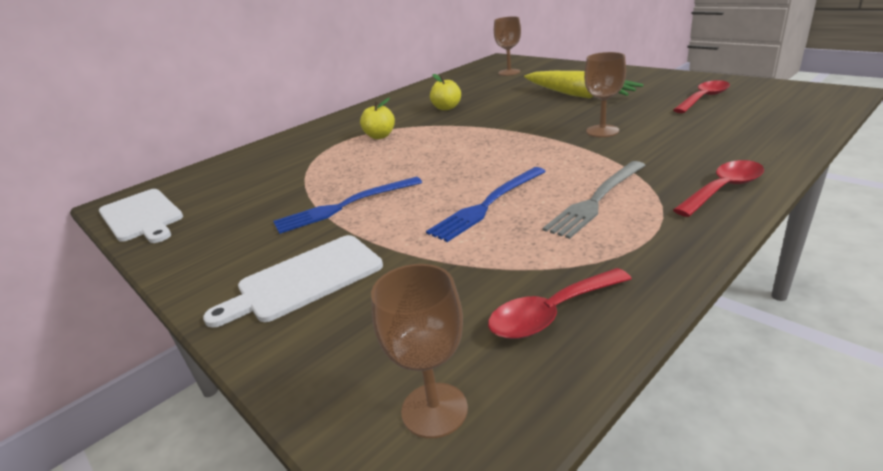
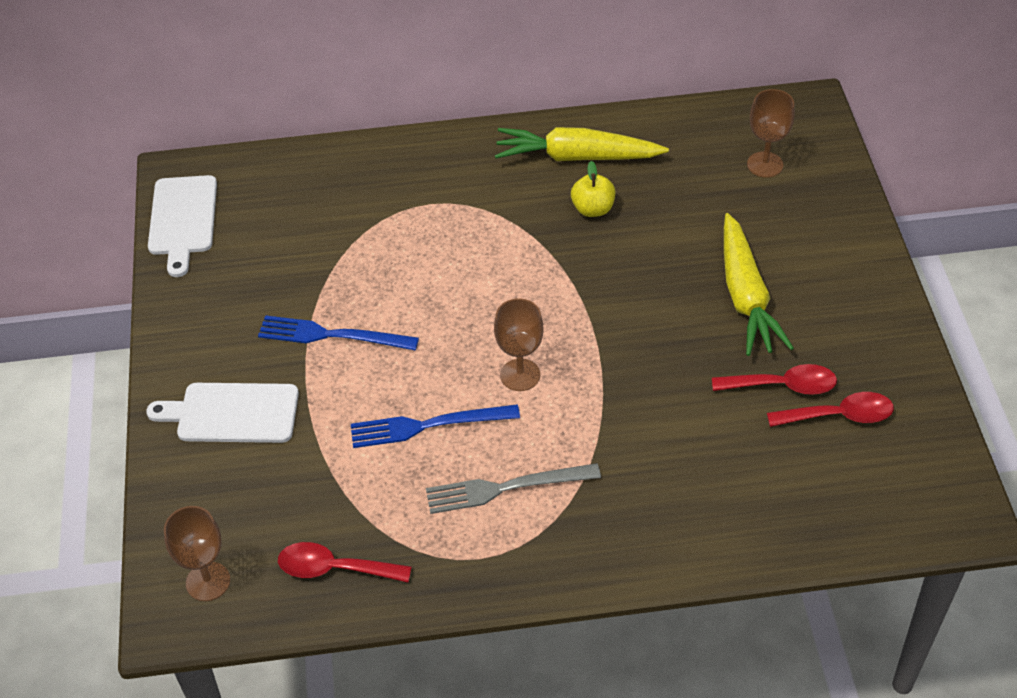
camera: 35 degrees right, 20 degrees up
yellow apple [360,97,395,139] -> none
brown goblet [584,52,626,137] -> brown goblet moved to [494,298,544,391]
red spoon [673,160,764,217] -> red spoon moved to [712,364,837,395]
none -> yellow carrot [495,127,669,161]

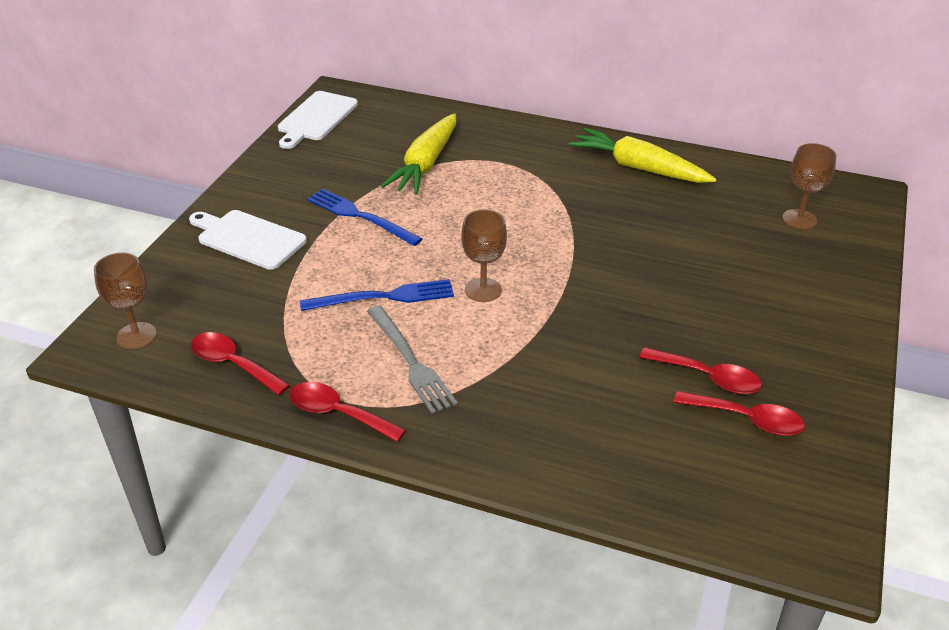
camera: 25 degrees right, 10 degrees down
blue fork [351,404,520,448] -> blue fork turned 150 degrees clockwise [300,279,454,311]
grey fork [426,463,601,514] -> grey fork turned 135 degrees counterclockwise [367,306,458,414]
yellow apple [571,161,615,217] -> none
yellow carrot [724,213,794,356] -> yellow carrot moved to [381,113,456,195]
none -> red spoon [290,382,406,442]

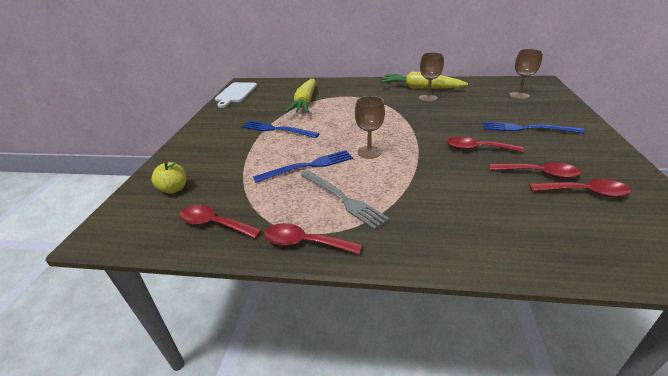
camera: 10 degrees left, 5 degrees down
brown goblet [94,252,157,349] -> brown goblet moved to [419,52,444,102]
white cutting board [189,210,307,270] -> none
none -> yellow apple [151,161,186,194]
none -> red spoon [446,137,524,152]
none -> blue fork [483,122,585,133]

